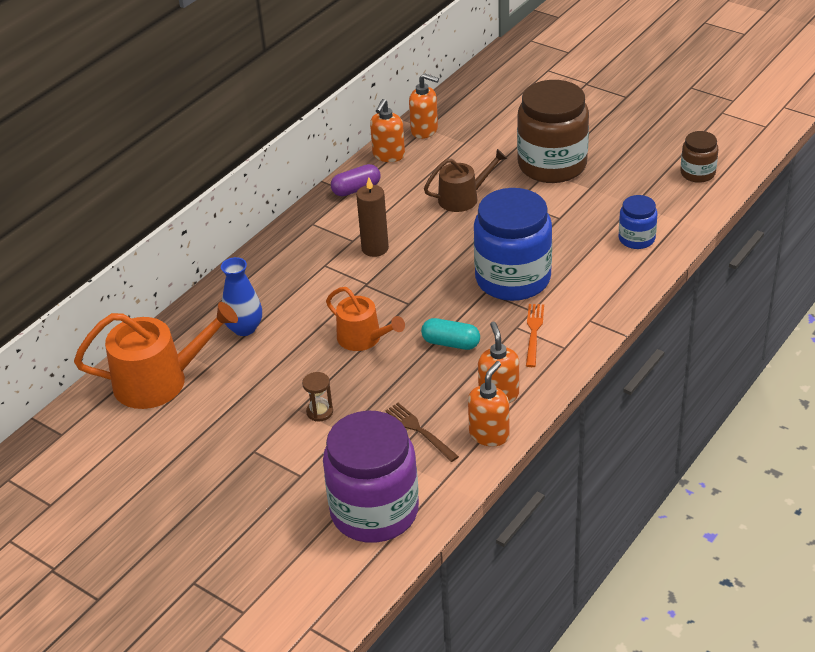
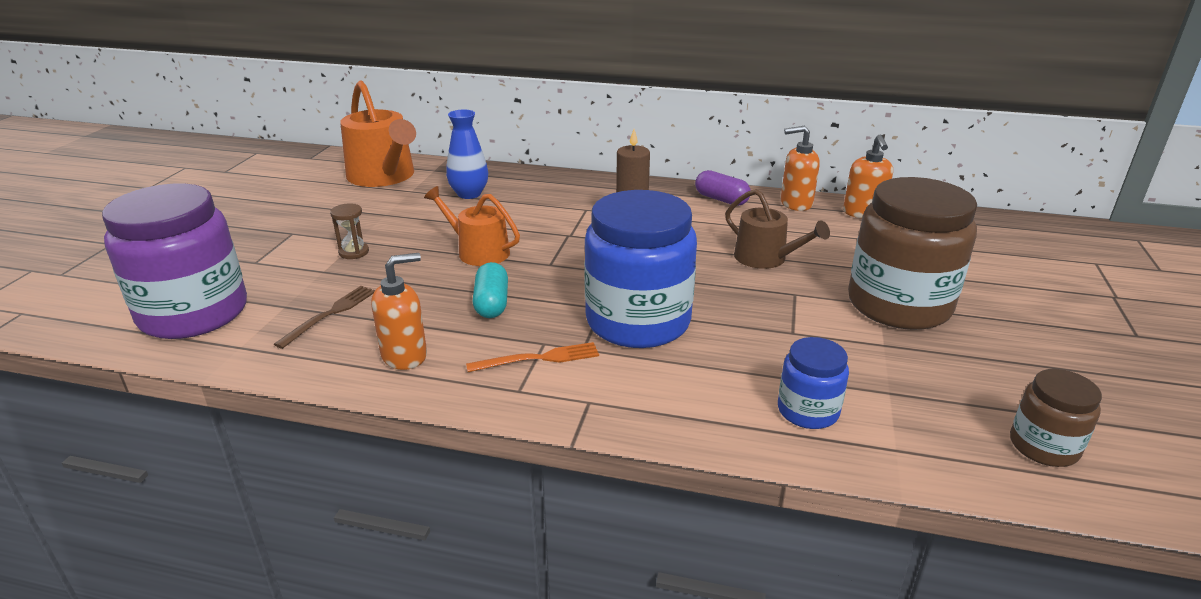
camera: 65 degrees right, 10 degrees down
orange watering can [326,287,405,351] -> orange watering can turned 105 degrees clockwise [424,186,520,266]
orange soap dispenser [468,361,510,446] -> none

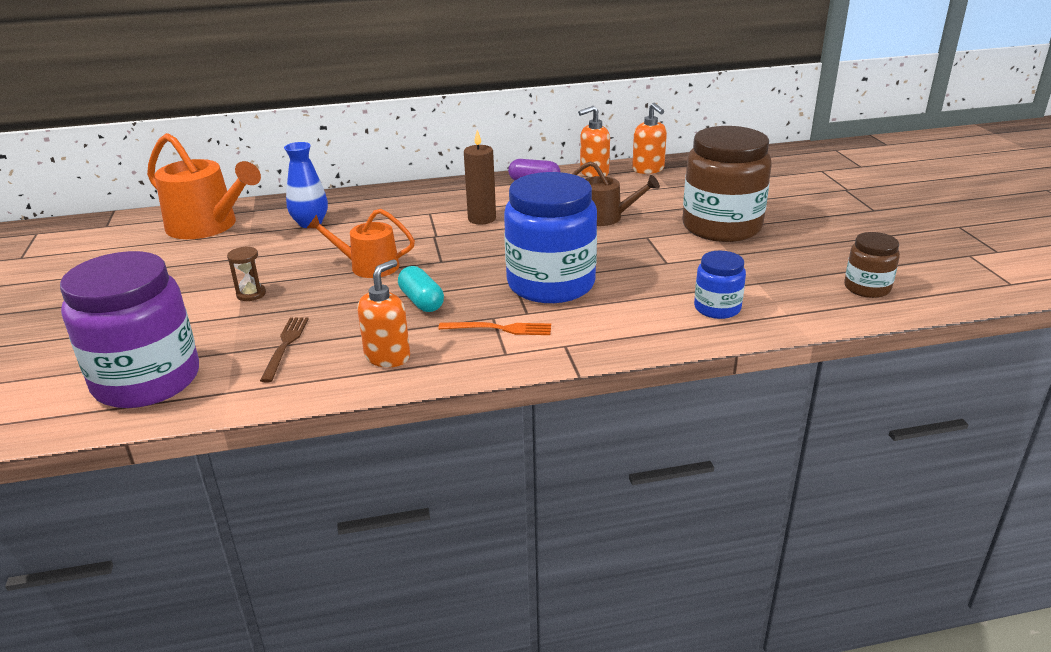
camera: 25 degrees left, 0 degrees up
orange fork [466,342,599,372] -> orange fork turned 45 degrees clockwise [438,322,551,335]

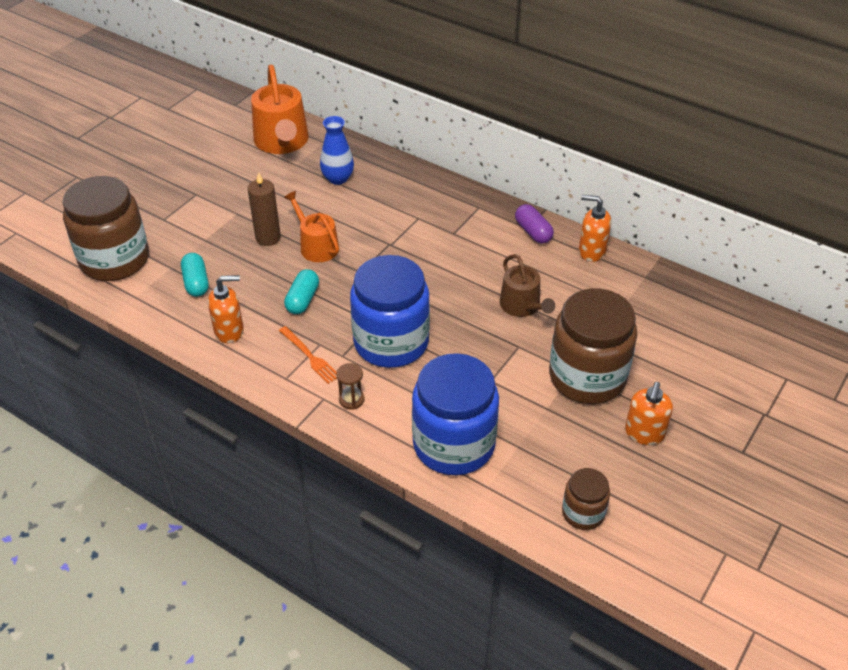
camera: 45 degrees right, 15 degrees up
purple jar [60,251,199,408] -> brown jar [63,176,149,281]
brown hourglass [227,246,266,301] -> brown hourglass moved to [336,363,365,410]
brown fork [260,317,308,382] -> turquoise capsule [181,253,209,297]
brown candle [464,130,496,224] -> brown candle moved to [248,172,281,246]
orange soap dispenser [632,103,667,174] -> orange soap dispenser moved to [625,382,673,445]
blue jar [694,250,746,319] -> blue jar [412,353,499,475], size x2.01

